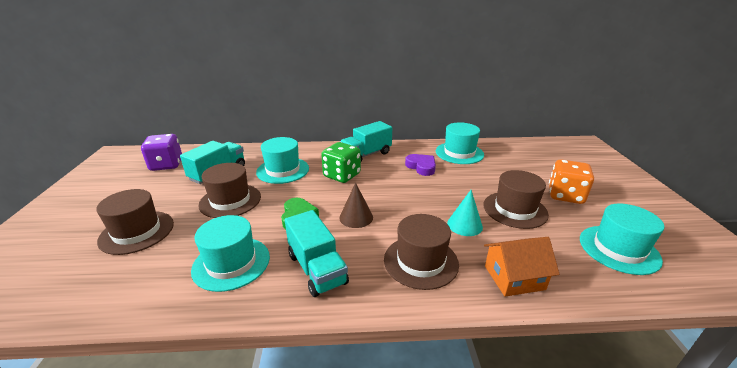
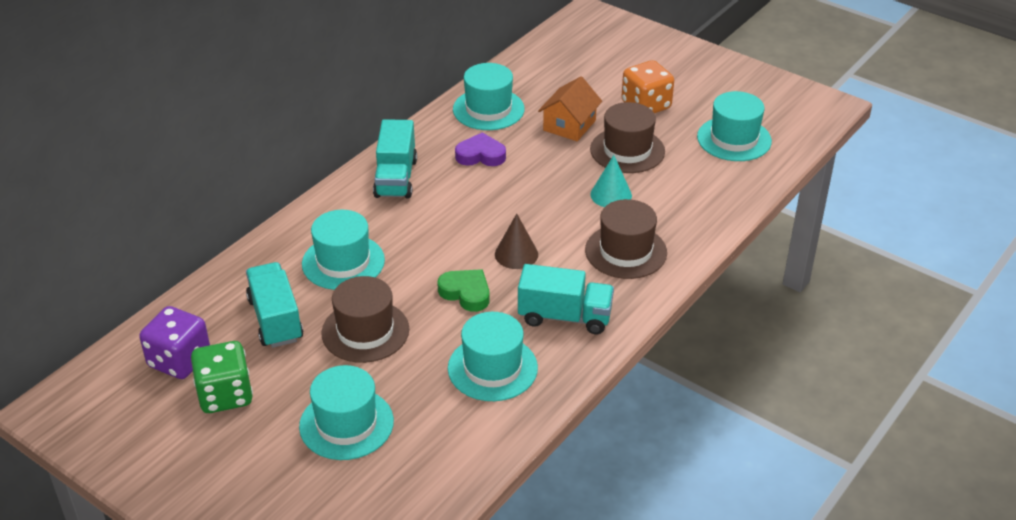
camera: 50 degrees left, 10 degrees up
brown hat [96,189,174,255] -> turquoise hat [299,365,394,460]
green dice [321,142,361,183] -> green dice moved to [191,341,253,413]
orange house [484,237,559,297] -> orange house moved to [538,76,602,141]

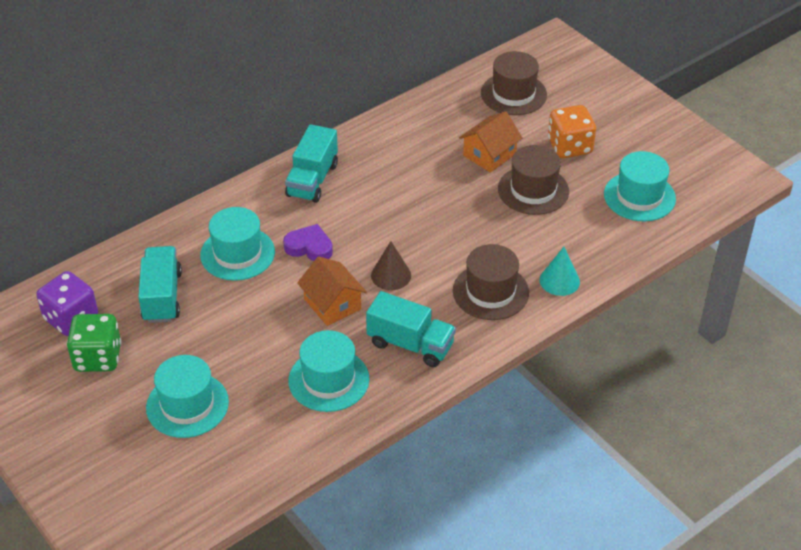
camera: 15 degrees right, 5 degrees up
brown hat [321,276,409,363] -> brown hat moved to [481,51,547,115]
green heart [437,269,490,312] -> orange house [297,257,367,326]
turquoise hat [453,63,525,130] -> none
purple heart [455,132,506,166] -> purple heart moved to [283,224,333,261]
turquoise cone [590,155,632,207] -> turquoise cone moved to [540,247,580,296]

